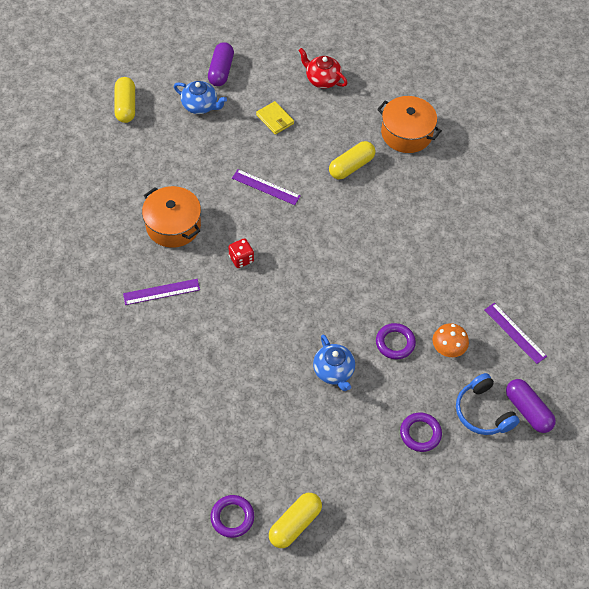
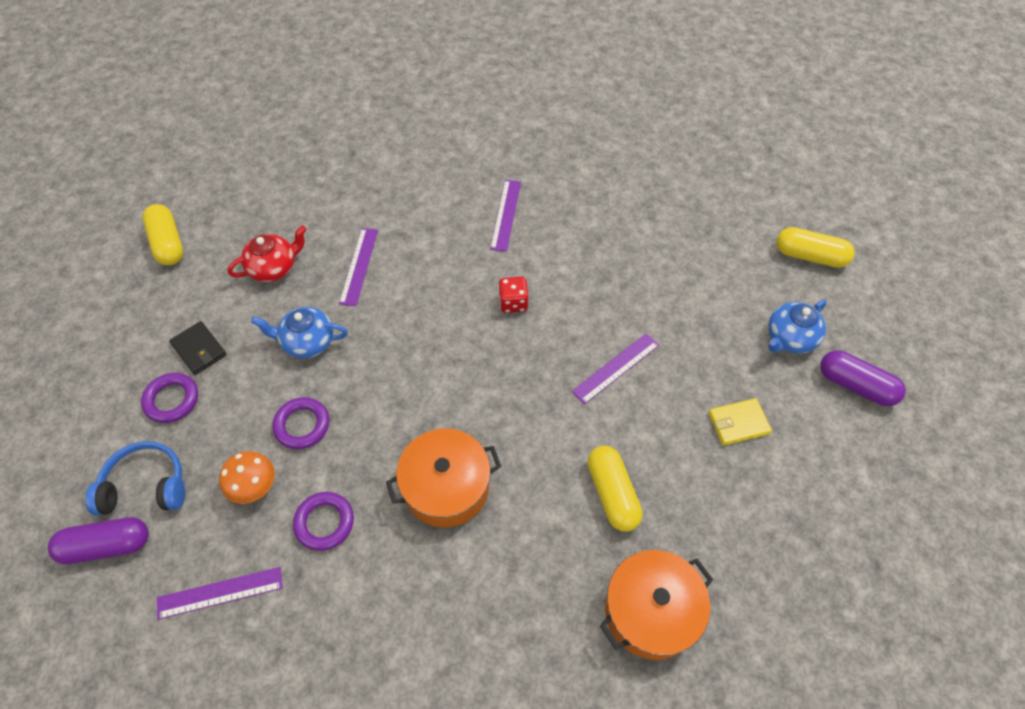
camera: 115 degrees right, 0 degrees up
orange pot [142,186,201,248] -> orange pot moved to [386,428,501,528]
purple ring [210,495,254,538] -> purple ring moved to [293,492,354,551]
red teapot [298,48,348,89] -> red teapot moved to [227,225,307,282]
none -> black wallet [169,321,227,375]
none -> purple ruler [339,228,378,306]

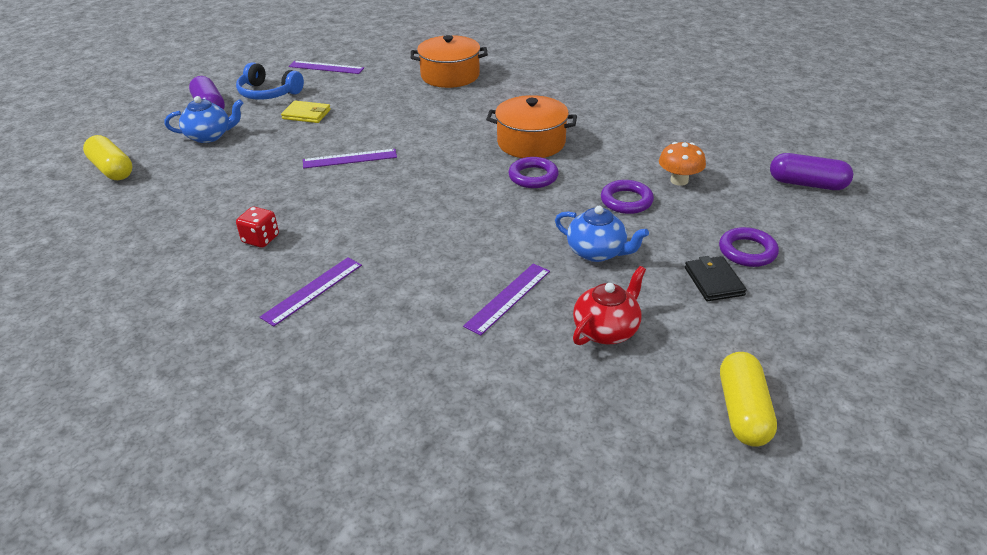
camera: 150 degrees left, 20 degrees down
blue headphones [85,441,185,515] -> blue headphones moved to [236,62,304,99]
purple ruler [157,567,283,620] -> purple ruler moved to [289,61,364,74]
red teapot [227,225,307,282] -> red teapot turned 135 degrees clockwise [573,266,646,345]
purple ring [293,492,354,551] -> purple ring moved to [508,157,558,188]
red dice [498,277,528,313] -> red dice moved to [236,207,279,248]
yellow capsule [587,446,642,532] -> none

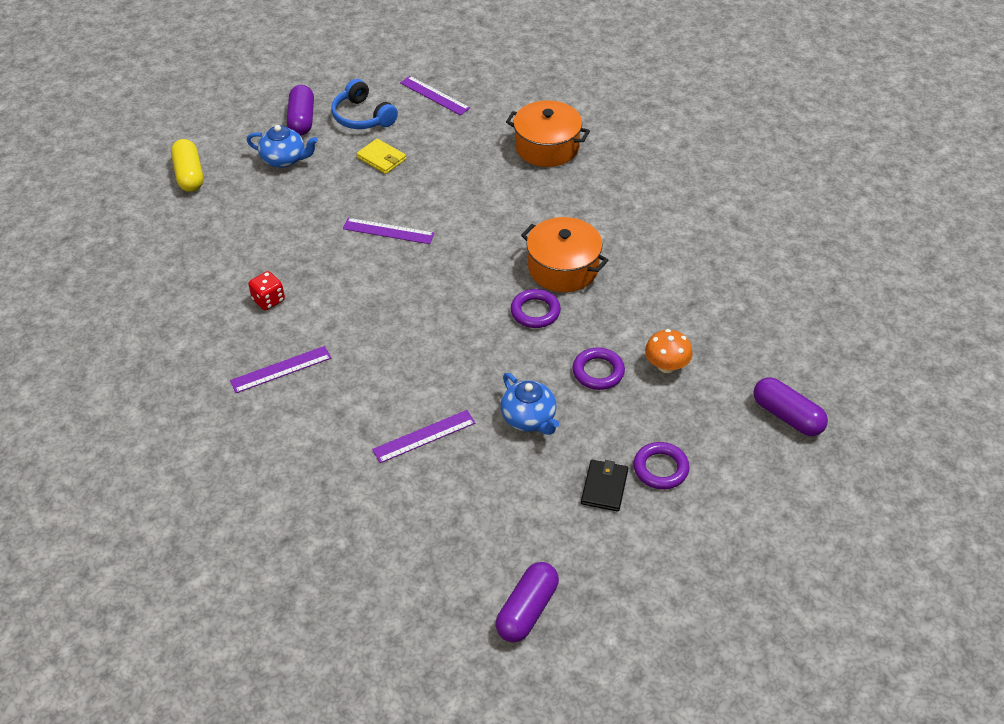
camera: 25 degrees right, 10 degrees up
red teapot [573,266,646,345] -> none
yellow capsule [720,352,777,447] -> purple capsule [496,562,559,642]

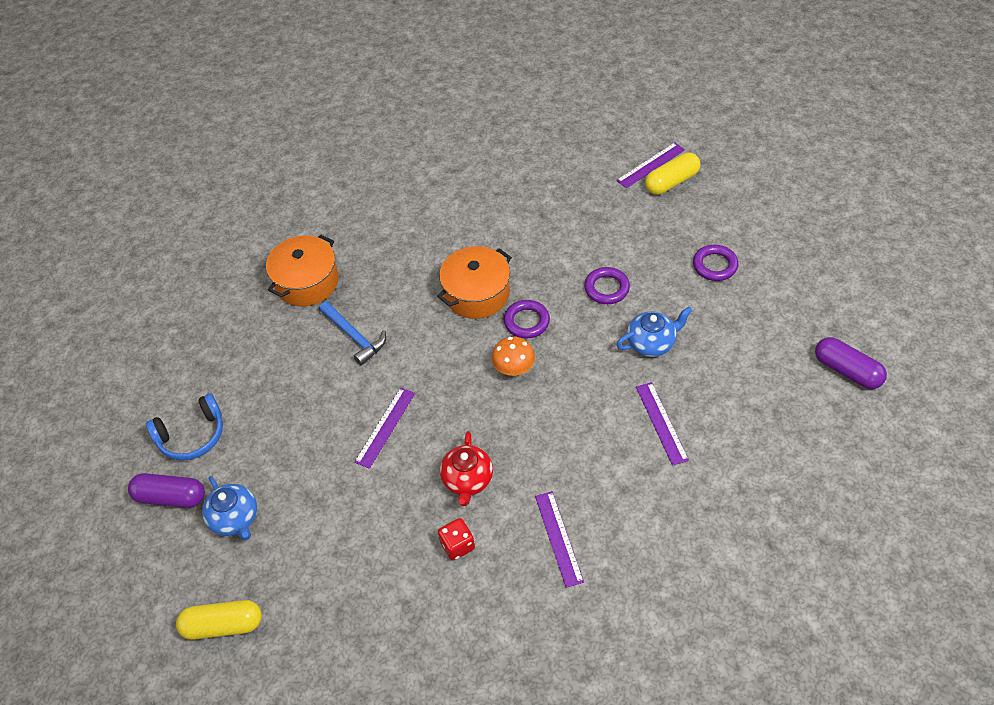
camera: 75 degrees left, 5 degrees up
blue teapot [246,125,318,168] -> blue teapot turned 120 degrees clockwise [202,476,257,540]
yellow wallet [356,139,406,174] -> none
purple ruler [400,76,470,115] -> purple ruler moved to [616,143,685,188]
black wallet [581,460,628,512] -> none
orange mushroom [645,329,693,373] -> orange mushroom moved to [492,337,535,376]
purple capsule [753,377,828,436] -> yellow capsule [645,152,700,195]
none -> blue hammer [319,301,386,365]
none -> red teapot [440,431,493,506]

